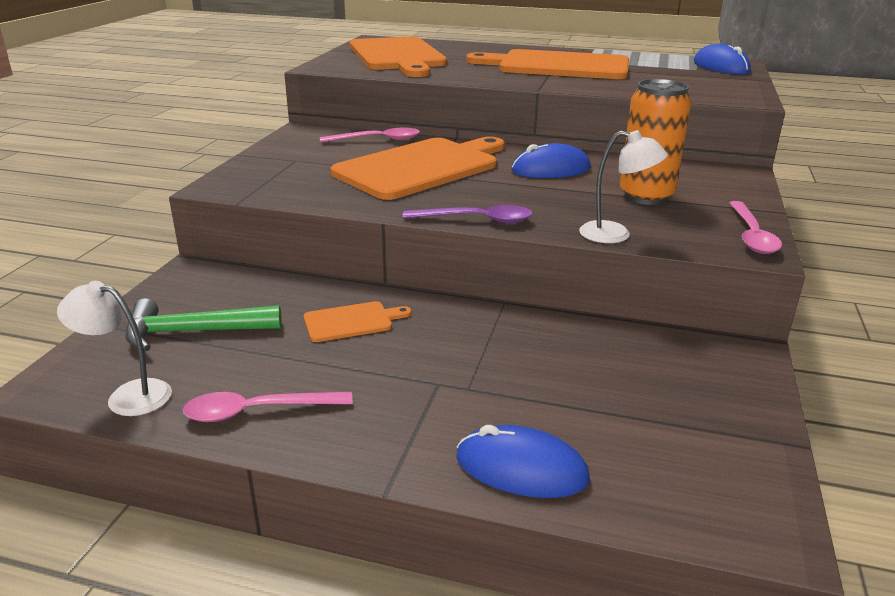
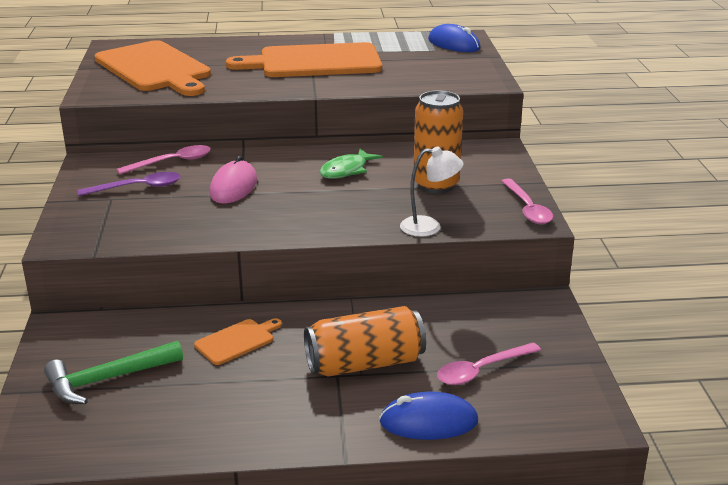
camera: 20 degrees left, 0 degrees up
white lamp [57,281,172,416] -> none
pink spoon [182,392,353,422] -> pink spoon moved to [437,343,541,385]
orange cutting board [331,137,505,200] -> pink mouse [210,156,257,203]
purple spoon [403,205,533,223] -> purple spoon moved to [78,172,181,196]
blue mouse [511,143,591,178] -> green fish [320,149,383,179]
none -> orange can [304,306,426,377]

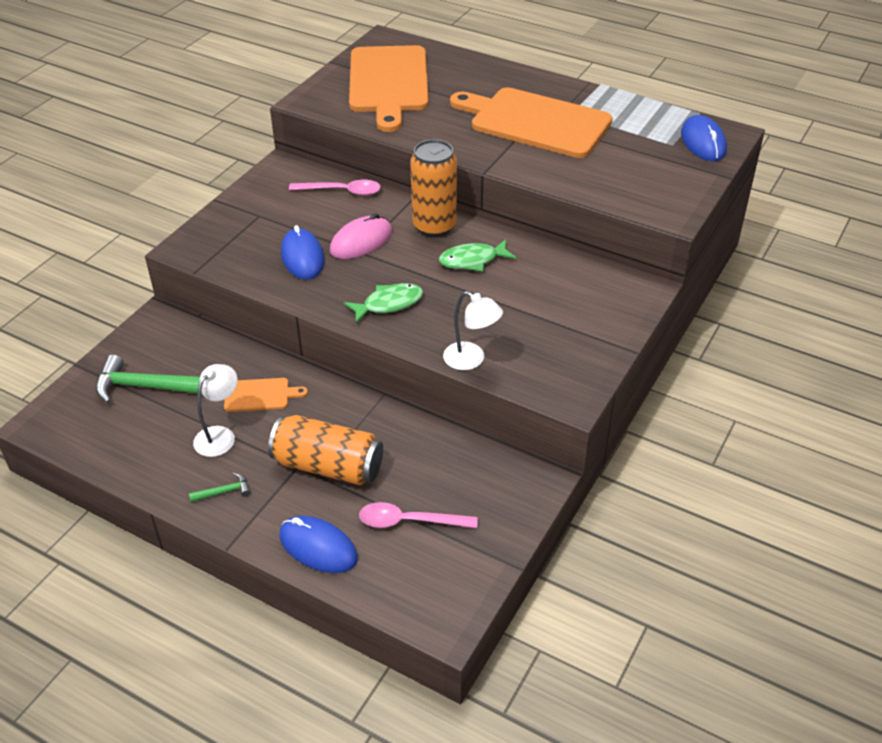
camera: 35 degrees right, 15 degrees up
purple spoon [78,172,181,196] -> none
orange can [414,91,463,194] -> orange can moved to [410,139,457,237]
pink spoon [502,178,553,224] -> none
none -> green hammer [189,473,251,502]
none -> white lamp [193,364,237,457]
none -> blue mouse [281,225,324,280]
none -> green fish [344,283,423,323]

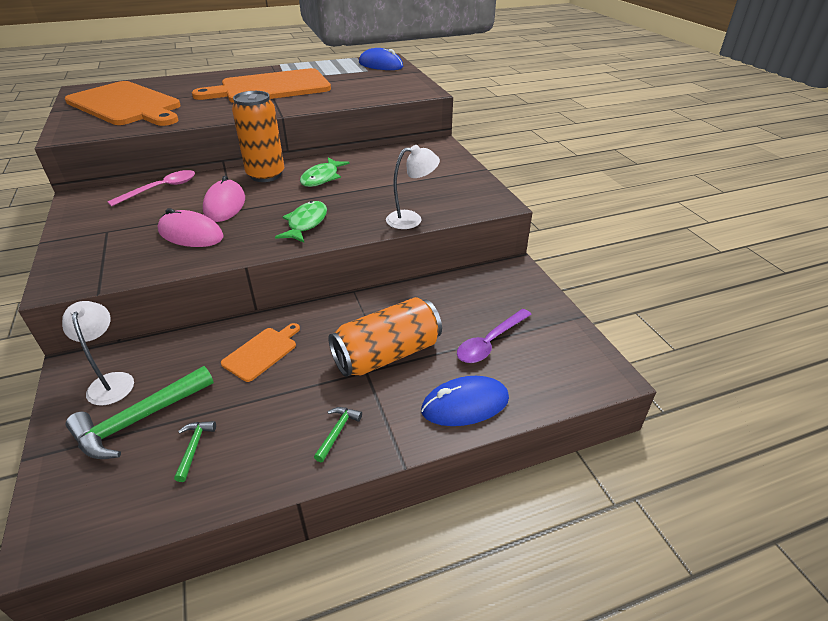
camera: 50 degrees left, 5 degrees down
white lamp [193,364,237,457] -> white lamp moved to [62,301,134,406]
blue mouse [281,225,324,280] -> pink mouse [158,208,224,247]
pink spoon [359,502,478,528] -> purple spoon [457,309,532,363]
none -> green hammer [174,421,216,482]

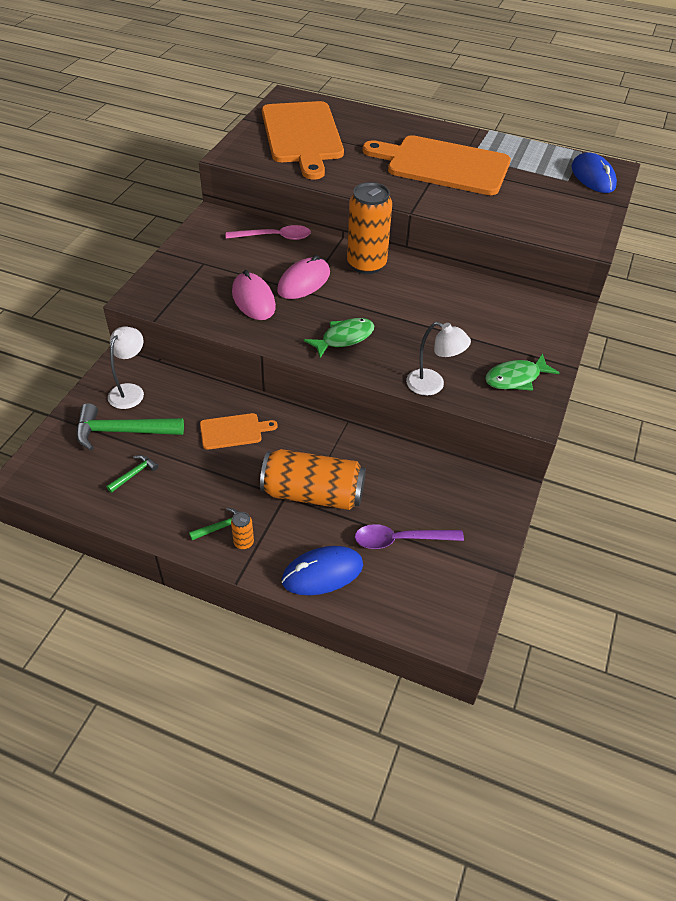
camera: 40 degrees right, 10 degrees up
green fish [300,158,350,187] -> green fish moved to [485,353,560,391]
blue mouse [421,376,509,426] -> blue mouse turned 45 degrees counterclockwise [282,546,363,595]
none -> orange can [231,512,254,550]

